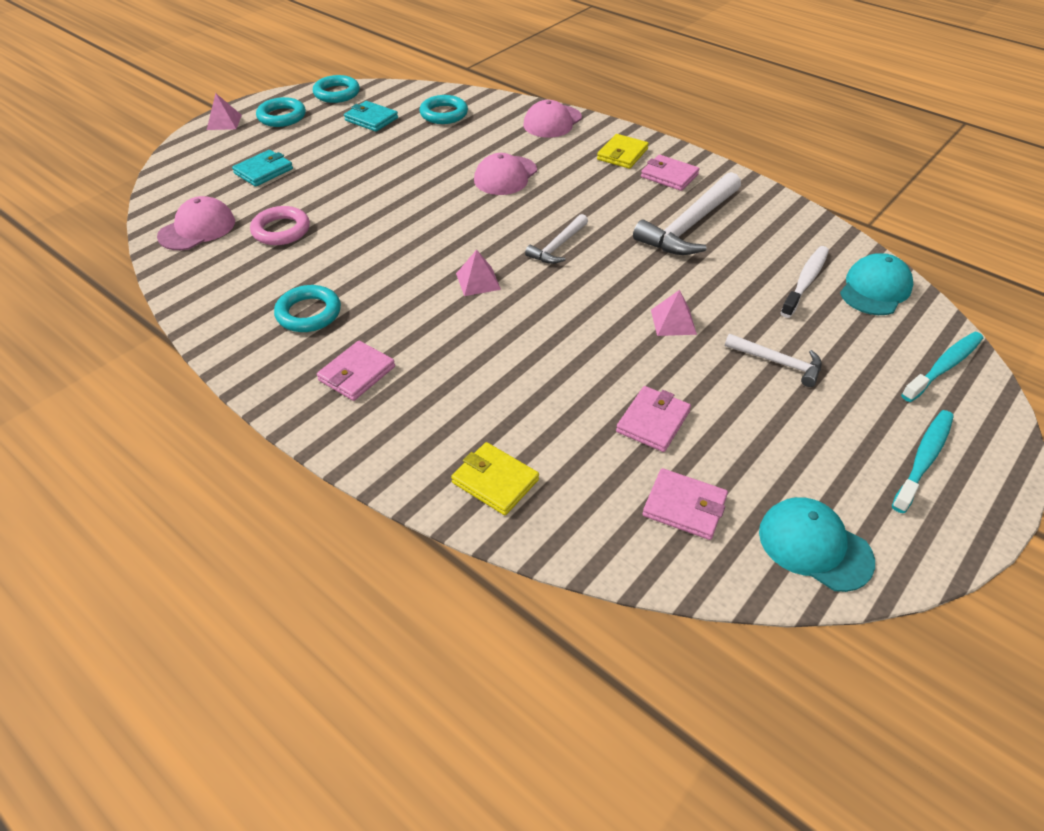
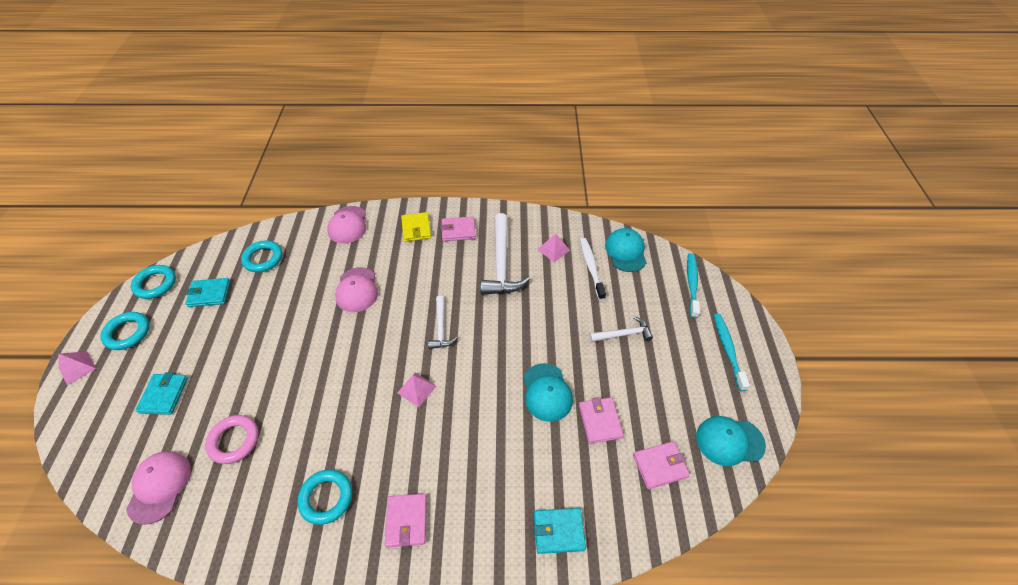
camera: 40 degrees left, 5 degrees up
yellow wallet [451,442,539,515] -> turquoise wallet [534,508,586,554]
pink pyramid [651,290,697,336] -> pink pyramid moved to [537,233,570,262]
none -> turquoise cap [523,363,573,422]

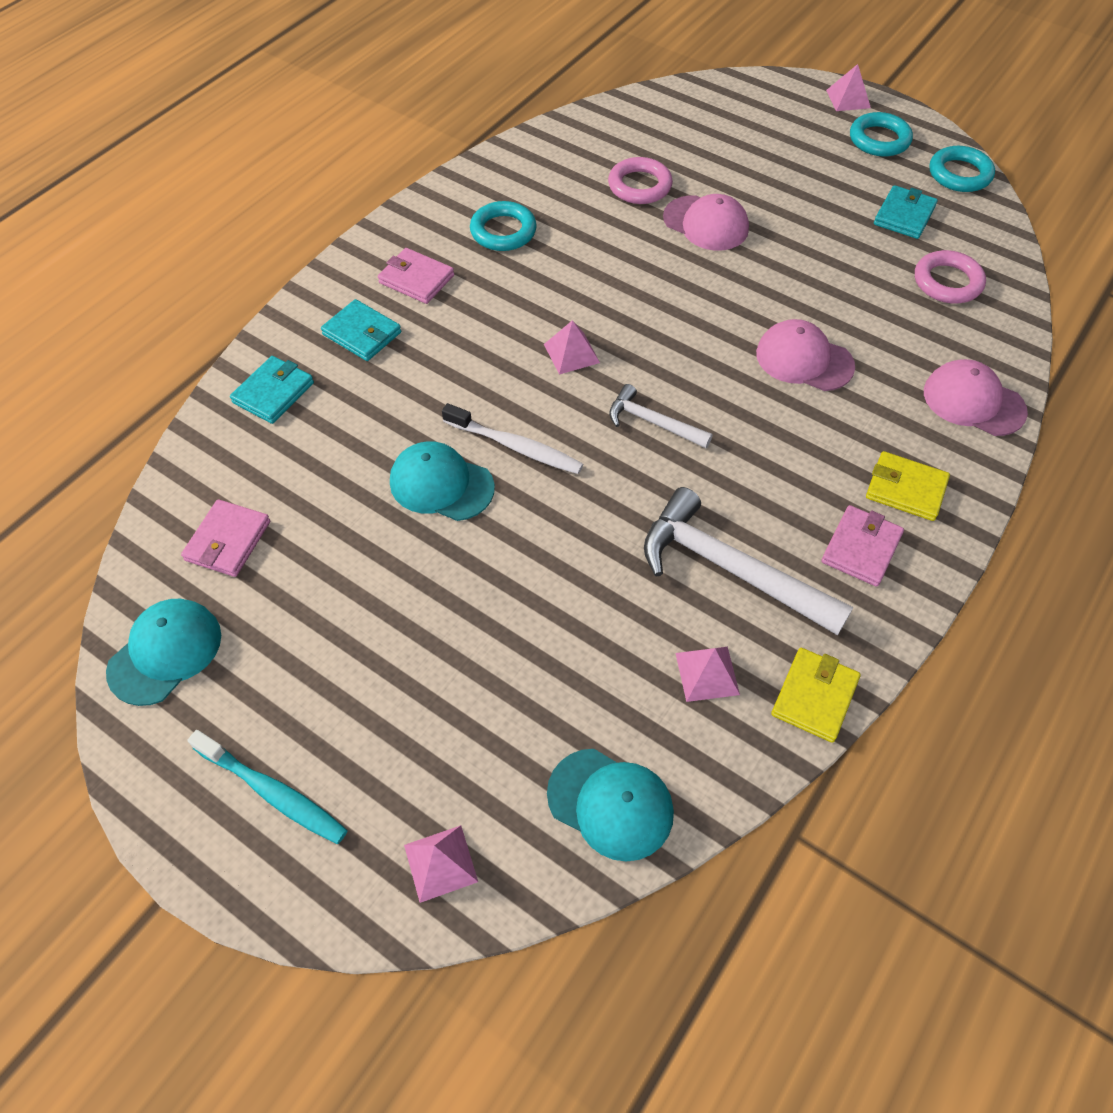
camera: 125 degrees right, 5 degrees up
pink cap [126,451,191,525] -> pink cap moved to [663,194,749,251]
turquoise wallet [135,372,188,415] -> turquoise wallet moved to [321,299,401,361]
turquoise ring [241,240,282,272] -> pink ring [915,250,986,303]
pink wallet [579,397,624,444] -> none
white toothbrush [580,238,606,300] -> white toothbrush moved to [442,403,583,474]
white hammer [589,316,653,342] -> none
turquoise toothbrush [687,253,700,318] -> pink pyramid [404,825,478,903]
none -> yellow wallet [771,648,860,743]

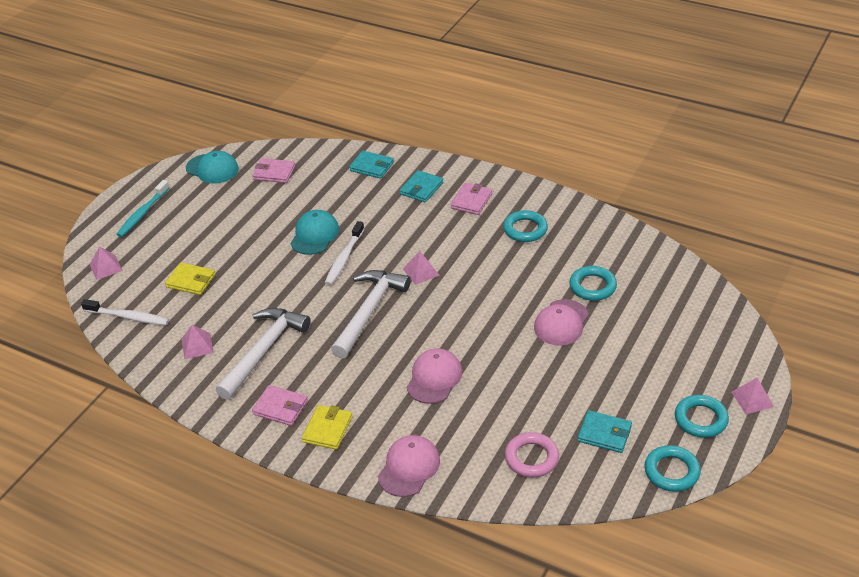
camera: 85 degrees right, 15 degrees down
turquoise cap [547,749,674,862] -> white toothbrush [81,299,169,325]
pink ring [608,157,673,204] -> turquoise ring [569,266,617,301]
white hammer [609,384,713,448] -> white hammer [331,270,411,359], size x1.81
yellow wallet [771,648,860,743] -> yellow wallet moved to [165,262,215,295]

